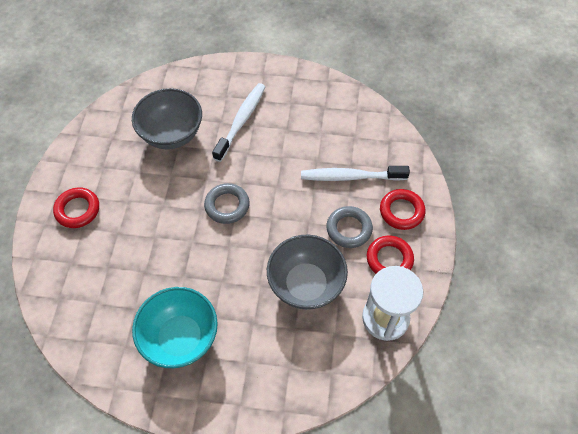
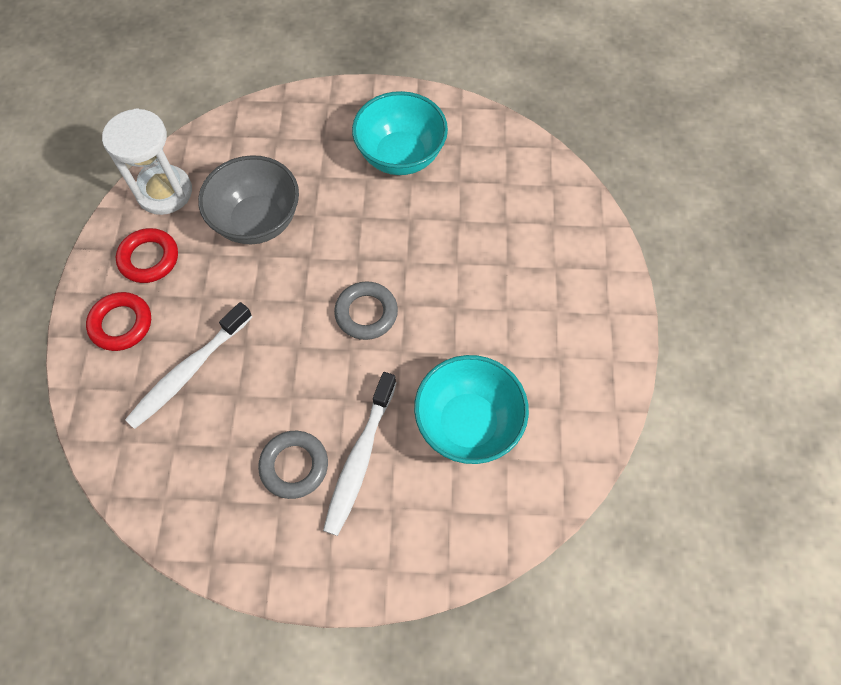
camera: 175 degrees right, 5 degrees up
red ring [53,187,99,228] -> none
grey bowl [132,88,202,149] -> turquoise bowl [414,355,529,464]
white toothbrush [301,166,410,181] -> white toothbrush turned 135 degrees clockwise [125,302,252,429]
grey ring [326,206,373,248] -> grey ring moved to [258,431,328,499]

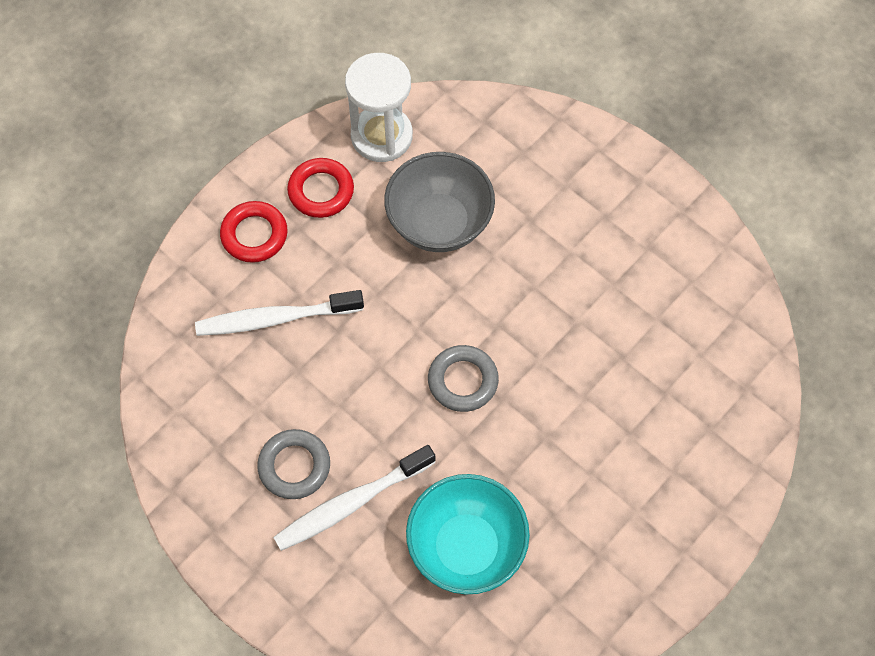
camera: 40 degrees right, 0 degrees up
turquoise bowl [352,91,448,175] -> none

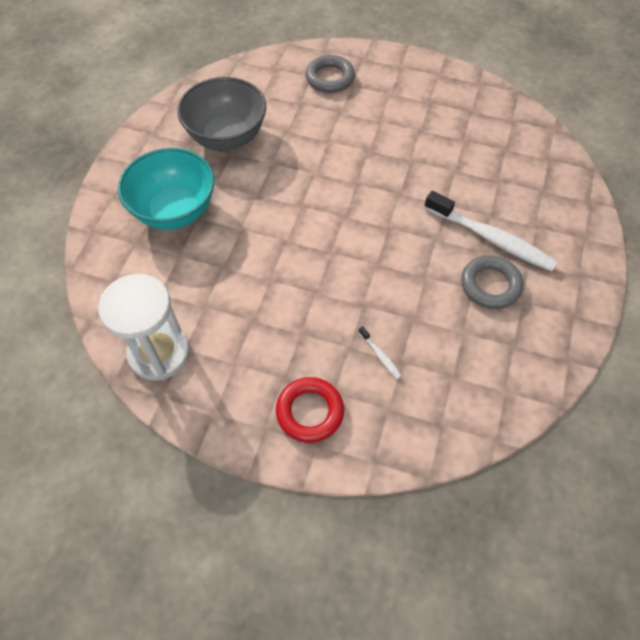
camera: 115 degrees left, 5 degrees down
white toothbrush [195,290,364,336] -> white toothbrush [359,326,402,379], size x0.41
red ring [287,158,354,218] -> none
grey bowl [384,152,495,252] -> grey bowl moved to [177,77,266,151]
turquoise bowl [406,474,530,595] -> turquoise bowl moved to [118,148,215,230]
grey ring [428,345,499,412] -> grey ring moved to [305,55,355,93]

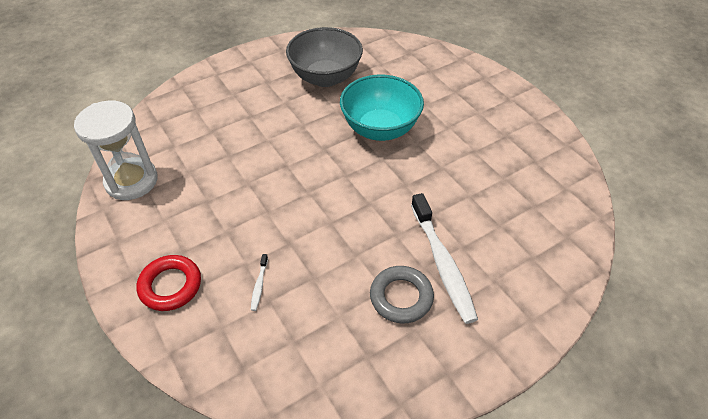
camera: 40 degrees right, 10 degrees down
turquoise bowl [118,148,215,230] -> turquoise bowl moved to [340,75,424,141]
grey ring [305,55,355,93] -> none

